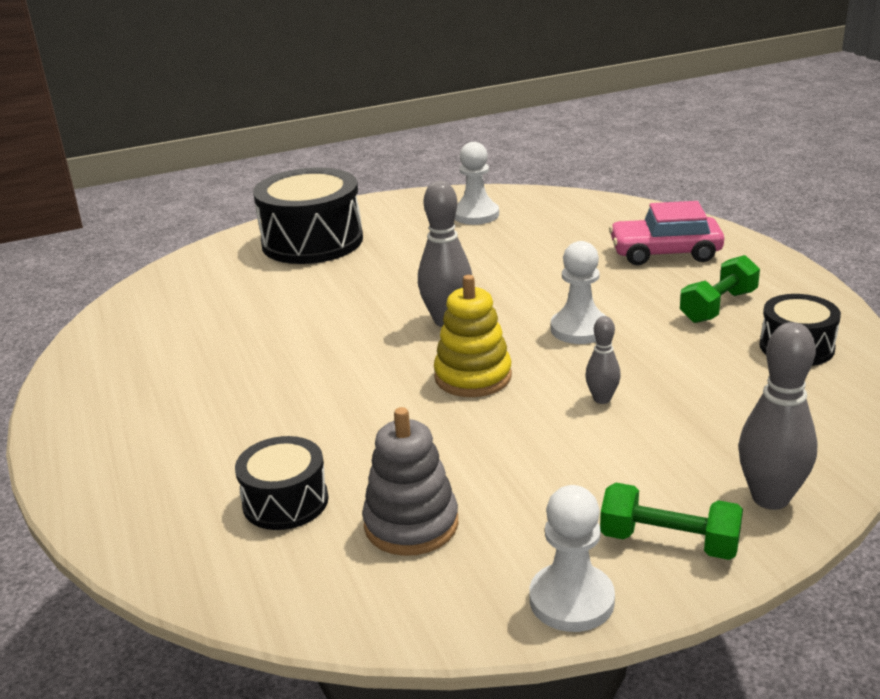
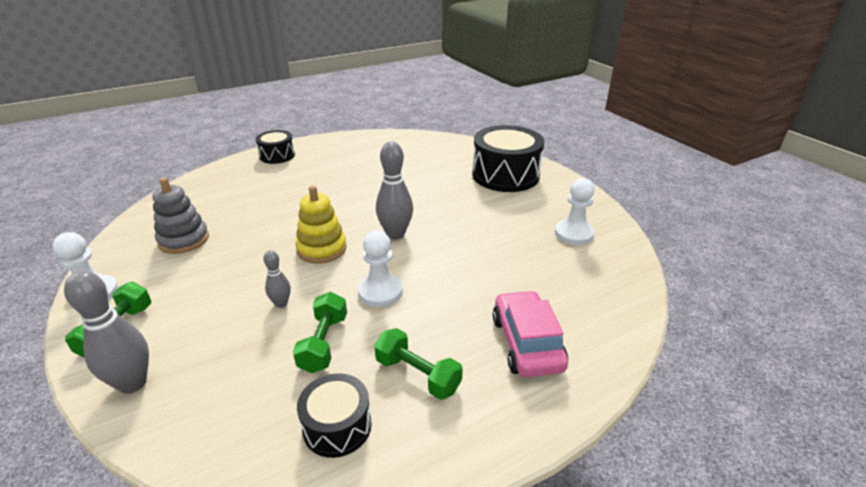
camera: 80 degrees right, 5 degrees up
black drum [235,436,329,530] -> black drum moved to [256,130,295,164]
none -> green dumbbell [293,292,347,373]

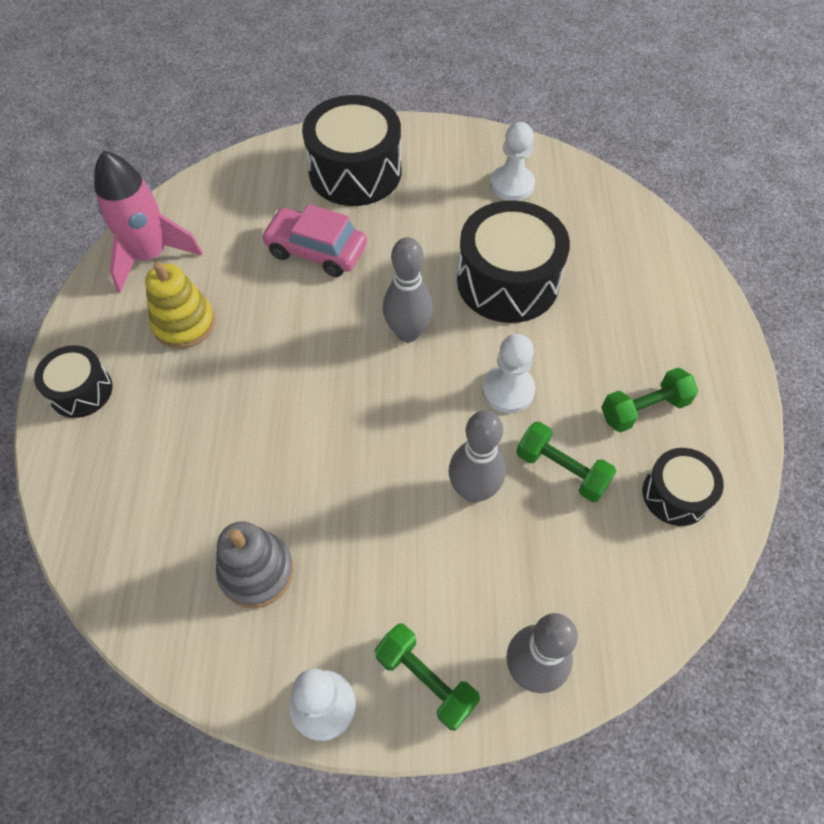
camera: 60 degrees left, 25 degrees up
grey bowling pin [263,250,291,308] -> grey bowling pin [448,410,506,503], size x1.82
yellow stacking toy [295,185,347,264] -> yellow stacking toy moved to [145,261,215,349]
pink car [493,290,568,377] -> pink car moved to [261,204,367,277]
none -> pink rocket [94,151,203,293]
none -> black drum [457,200,570,323]

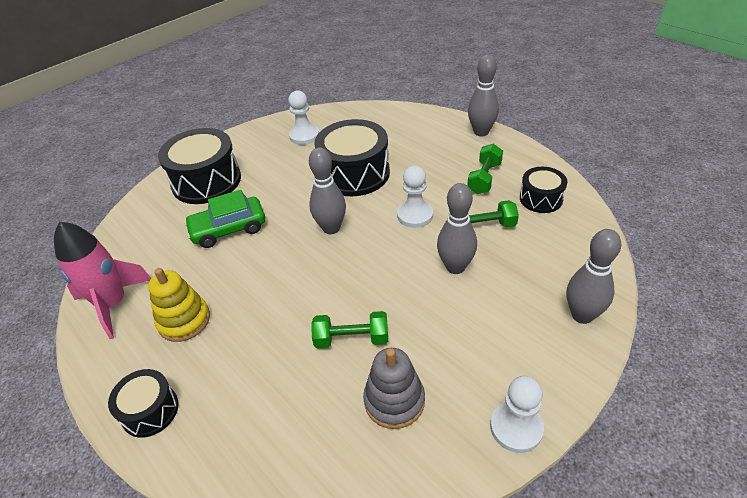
camera: 40 degrees left, 15 degrees down
pink car [261,204,367,277] -> green car [184,190,265,248]
green dumbbell [375,623,480,731] -> green dumbbell moved to [311,311,388,349]
none -> grey bowling pin [468,55,499,136]

